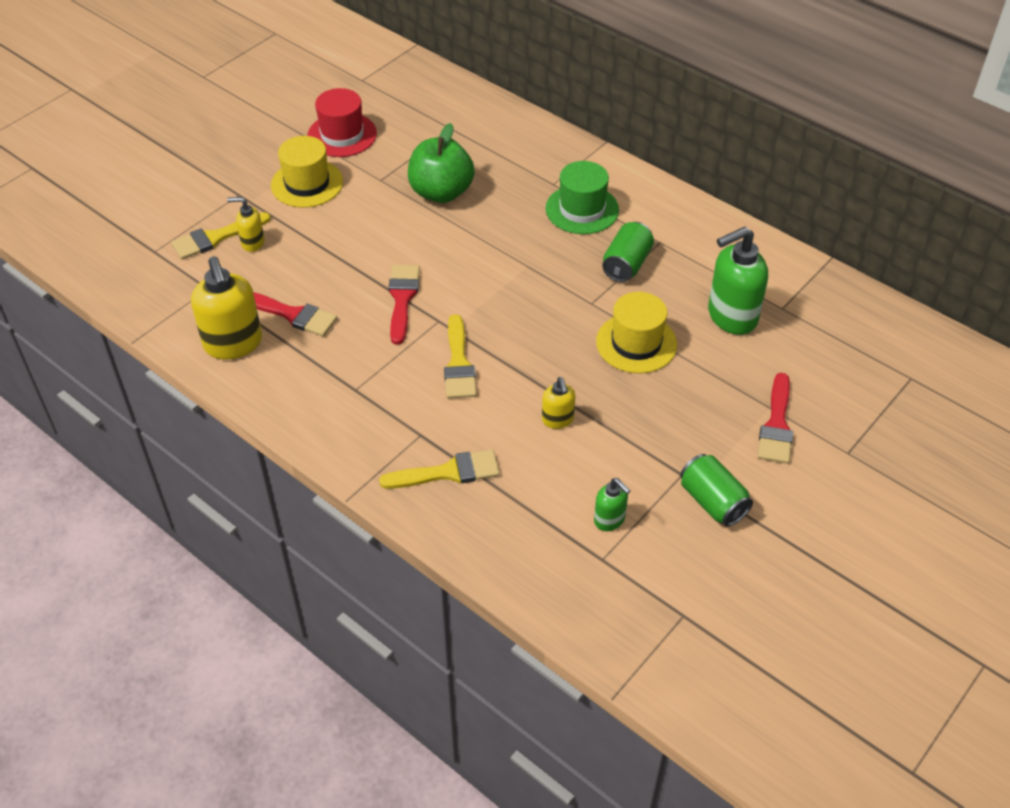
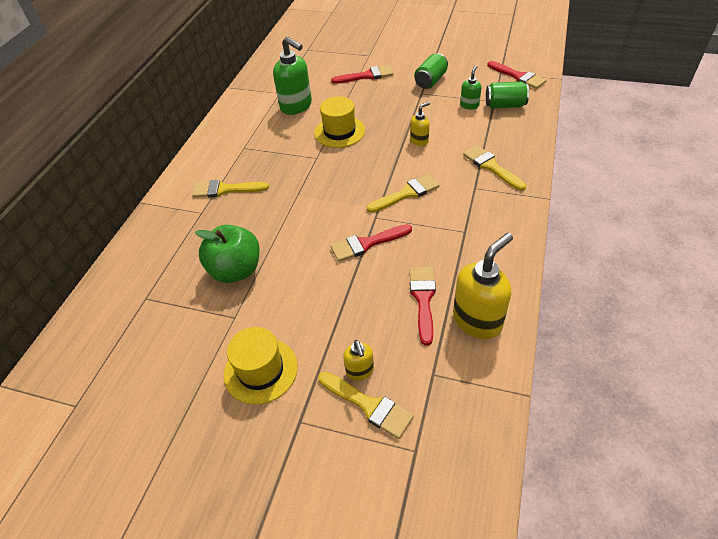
camera: 110 degrees left, 0 degrees up
red hat [307,88,377,157] -> none
green hat [546,161,619,234] -> yellow brush [192,180,269,198]
green can [602,222,654,282] -> green can moved to [486,82,529,109]
none -> red brush [487,61,547,89]

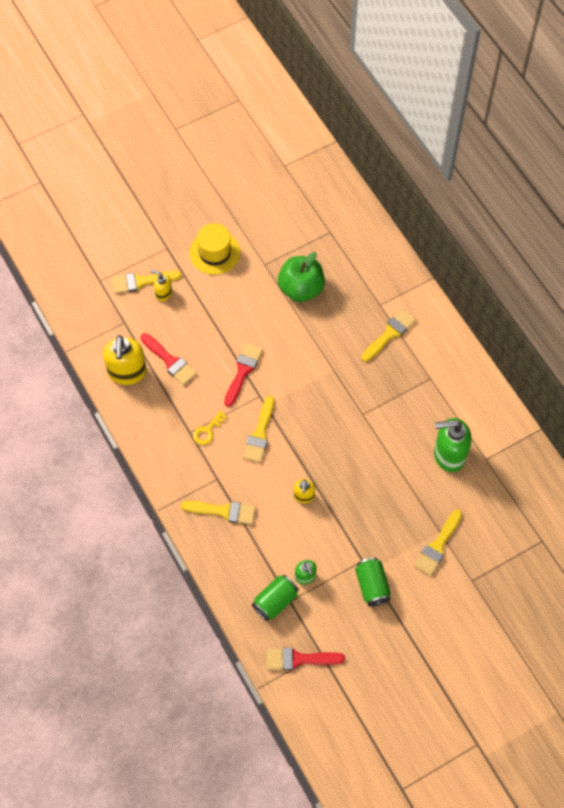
camera: 130 degrees right, 15 degrees up
yellow hat [314,96,365,148] -> none
red brush [331,65,394,84] -> yellow brush [414,510,462,576]
none -> yellow key [193,411,227,445]

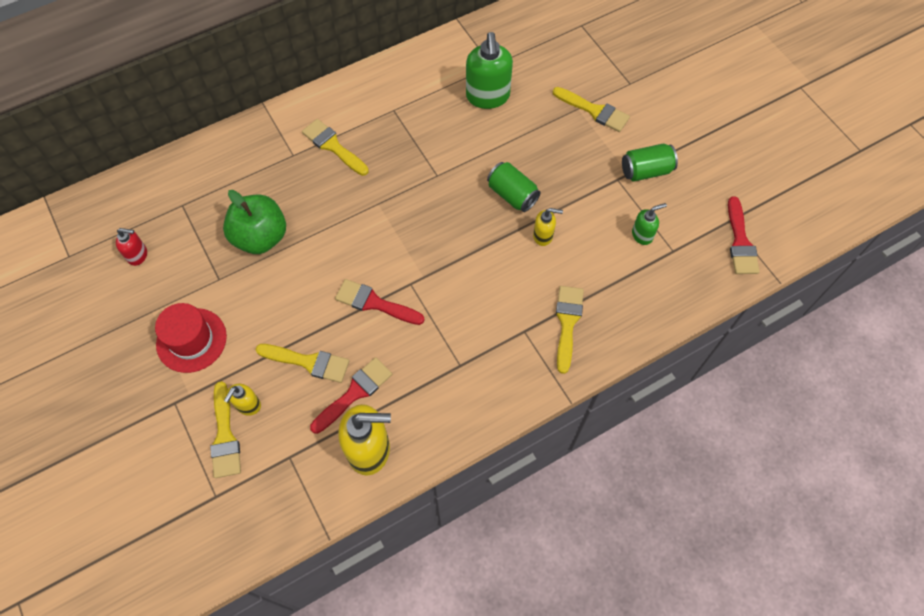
camera: 90 degrees left, 0 degrees up
yellow hat [190,223,240,275] -> red hat [155,303,227,373]
yellow key [193,411,227,445] -> none
yellow brush [243,396,274,463] -> yellow brush moved to [255,344,349,383]
green can [252,575,299,621] -> green can moved to [487,162,540,212]
none -> red soap dispenser [116,228,147,266]

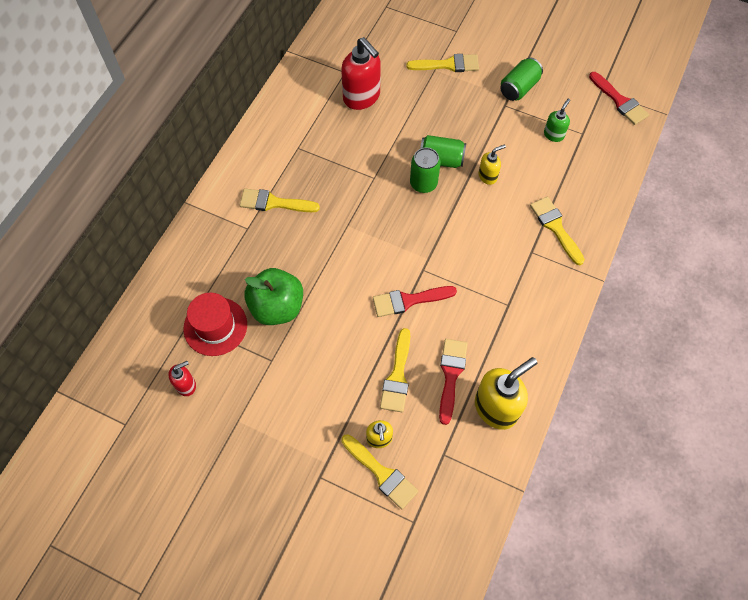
camera: 35 degrees left, 0 degrees up
red hat [155,303,227,373] -> red hat moved to [183,293,247,356]
yellow brush [255,344,349,383] -> yellow brush turned 120 degrees clockwise [380,328,410,412]
green soap dispenser [466,32,513,109] -> red soap dispenser [341,37,381,110]
none -> green can [410,147,441,193]

